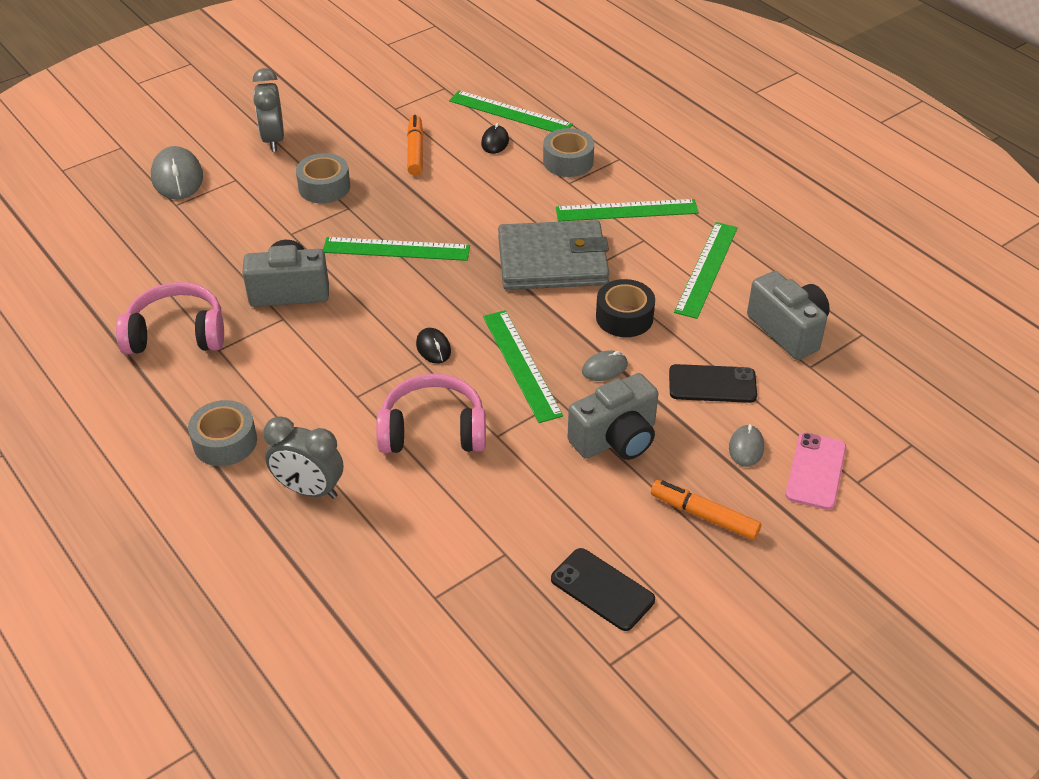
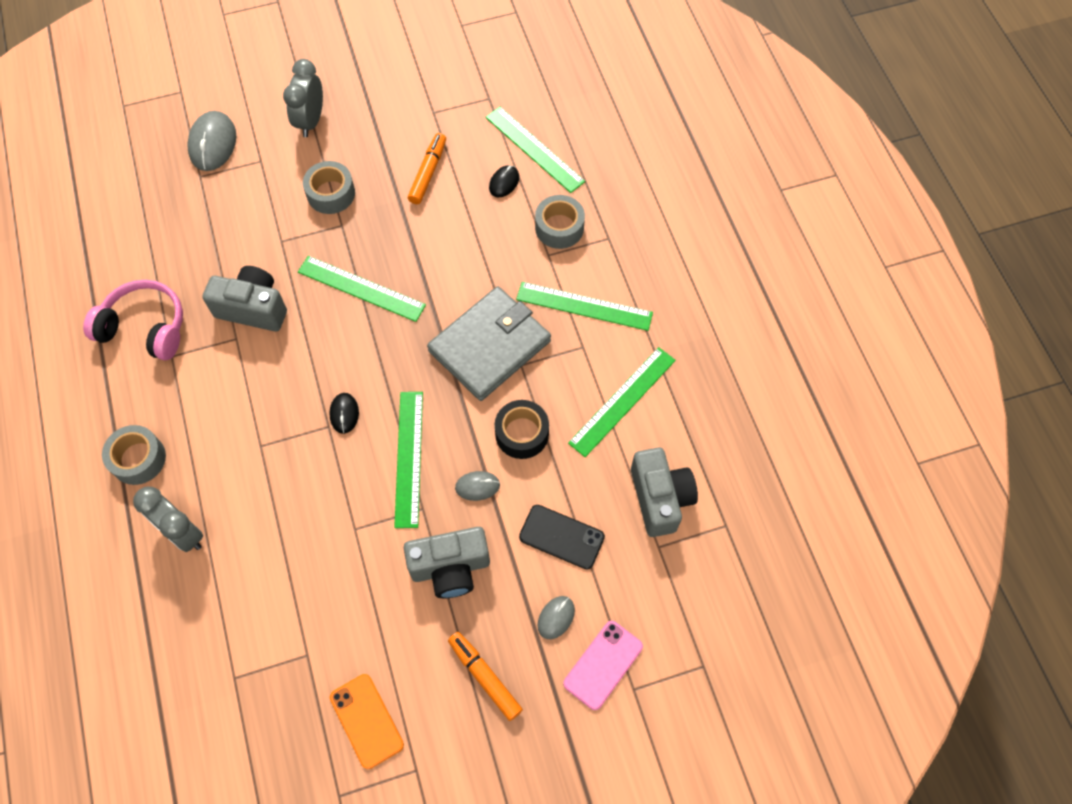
camera: 20 degrees right, 20 degrees up
pink headphones [376,374,486,453] -> none
grey wallet [498,220,609,290] -> grey wallet turned 60 degrees counterclockwise [427,287,551,401]
black phone [551,548,655,631] -> orange phone [330,674,404,769]

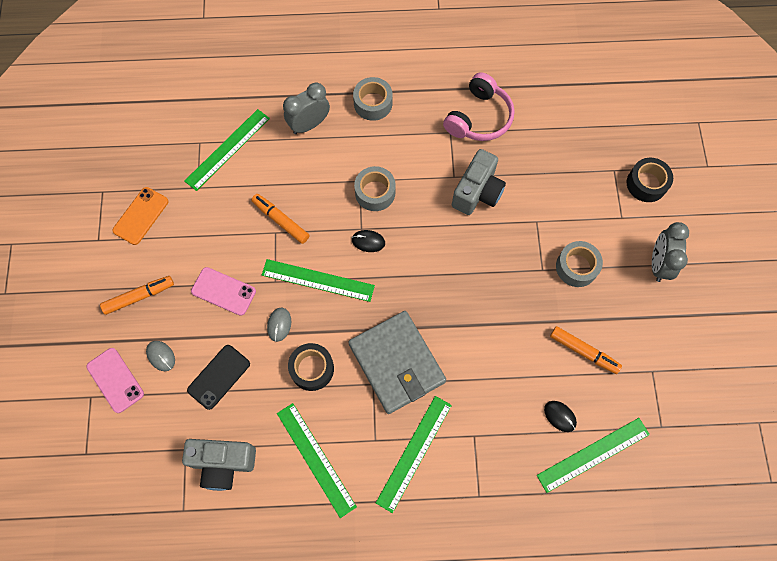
camera: 105 degrees right, 5 degrees up
grey mouse [187,111,236,171] -> black tape [627,158,673,202]
grey clock [283,59,323,137] -> grey clock turned 105 degrees counterclockwise [652,222,689,282]
green ruler [298,256,426,322] -> green ruler moved to [184,109,270,191]
orange phone [330,674,404,769] -> orange phone turned 45 degrees counterclockwise [112,187,168,245]
grey camera [404,527,490,598] -> pink phone [191,267,256,316]
grey tape [535,195,585,249] -> grey tape moved to [354,166,396,211]
none -> orange marker [251,194,309,244]

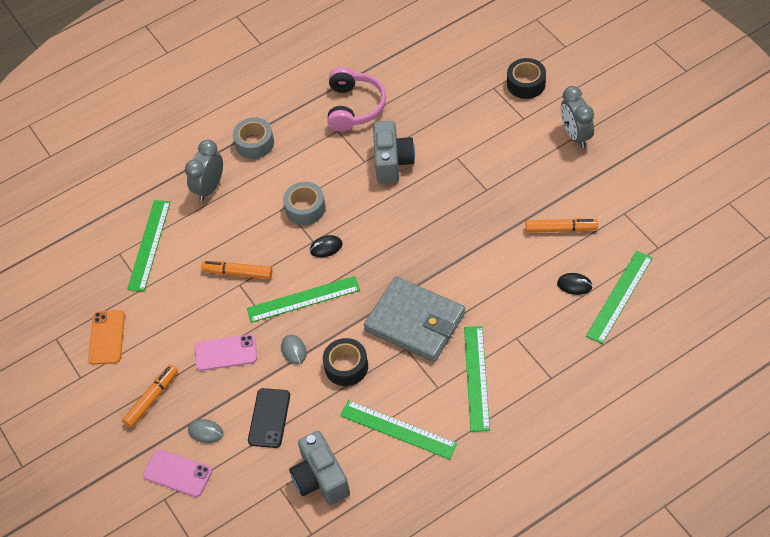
camera: 25 degrees left, 15 degrees down
grey camera [182,439,256,491] -> grey camera turned 90 degrees clockwise [289,431,350,505]
grey tape [556,241,603,287] -> none

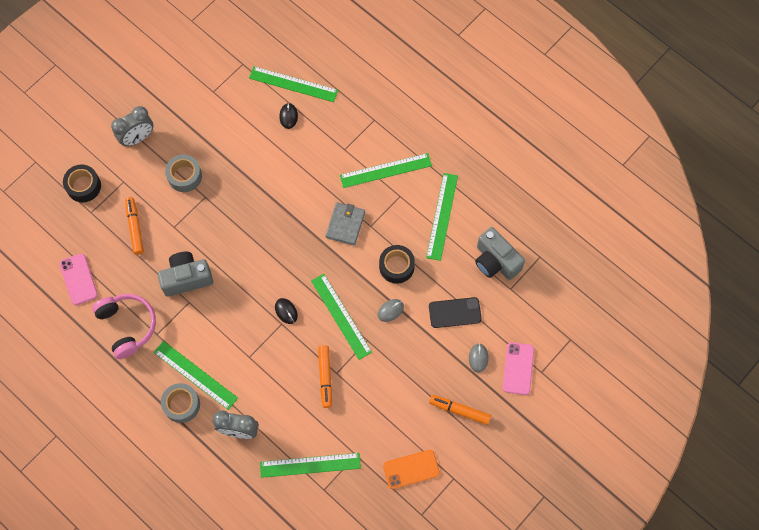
camera: 110 degrees left, 15 degrees up
pink phone [195,334,257,371] -> pink phone moved to [60,253,98,305]
grey tape [283,182,326,225] -> grey tape moved to [165,154,202,192]
grey camera [289,431,350,505] -> grey camera turned 90 degrees clockwise [475,227,525,280]
pink headphones [327,67,386,132] -> pink headphones turned 75 degrees clockwise [92,294,156,359]
grey wallet [364,277,466,362] -> grey wallet [325,202,365,246], size x0.58
orange marker [526,218,598,233] -> orange marker moved to [125,197,144,255]
none -> green ruler [154,341,238,410]

